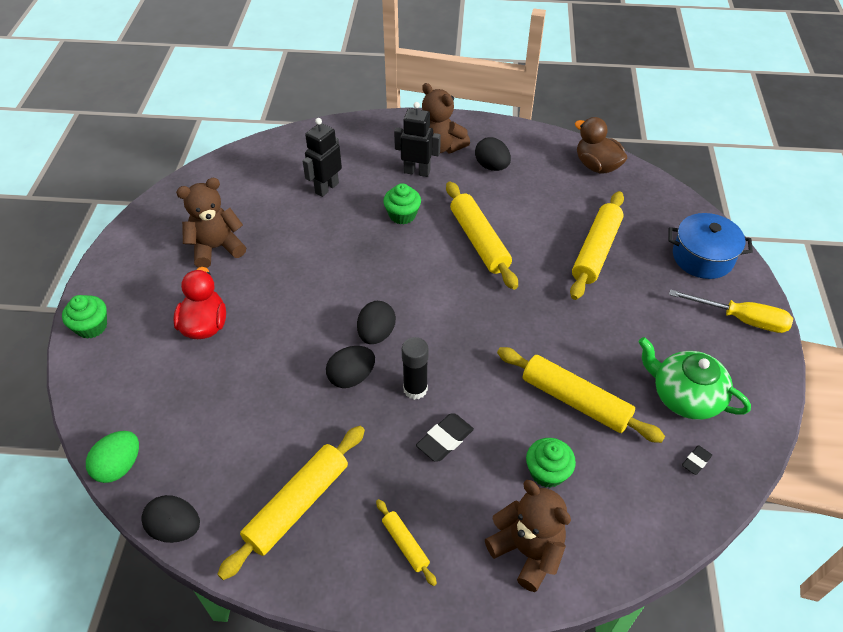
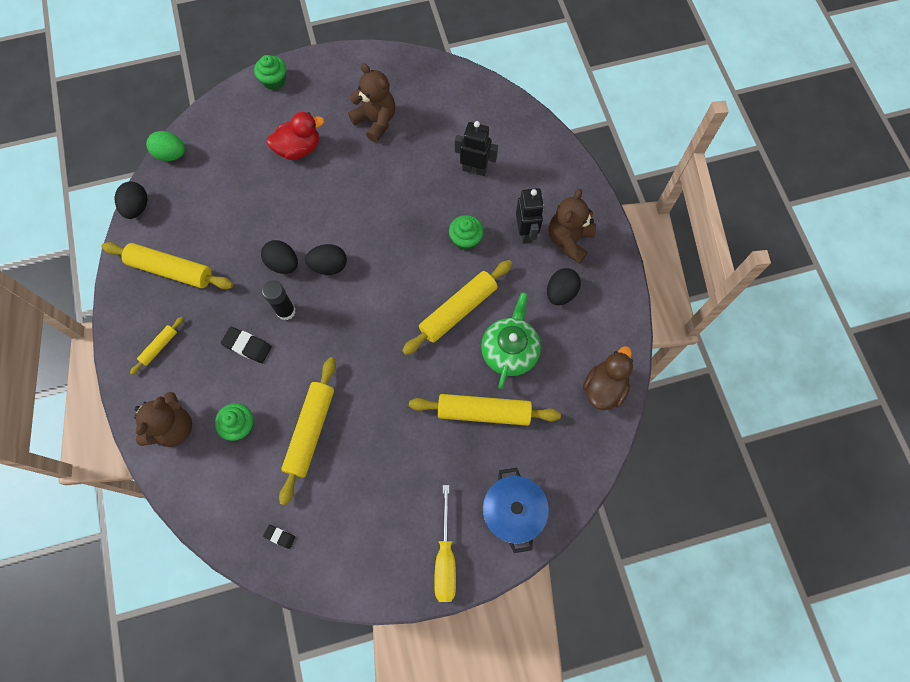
camera: 70 degrees right, 20 degrees up
green teapot [638,337,751,420] -> green teapot moved to [481,292,541,389]

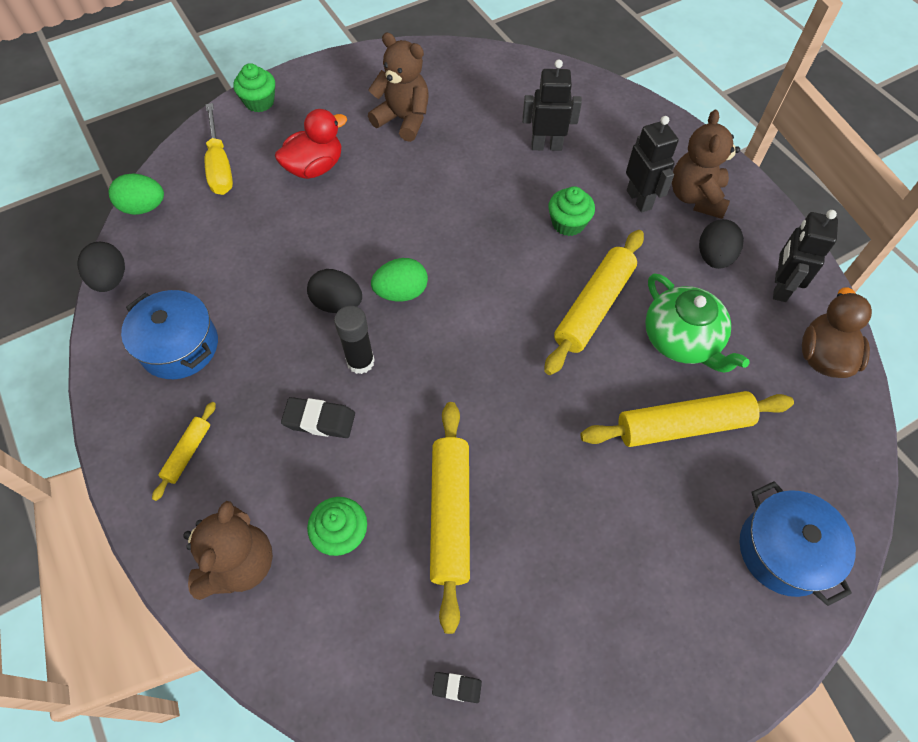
camera: 15 degrees left, 10 degrees down
yellow rolling pin [101,242,233,289] -> blue pot [121,290,218,379]
black egg [305,244,347,275] -> green egg [371,258,428,302]
yellow screwdriver [434,485,456,602] -> yellow screwdriver moved to [205,103,233,195]
green teapot [481,292,541,389] -> green teapot turned 150 degrees clockwise [645,274,750,373]
none -> black robot [773,210,838,302]

